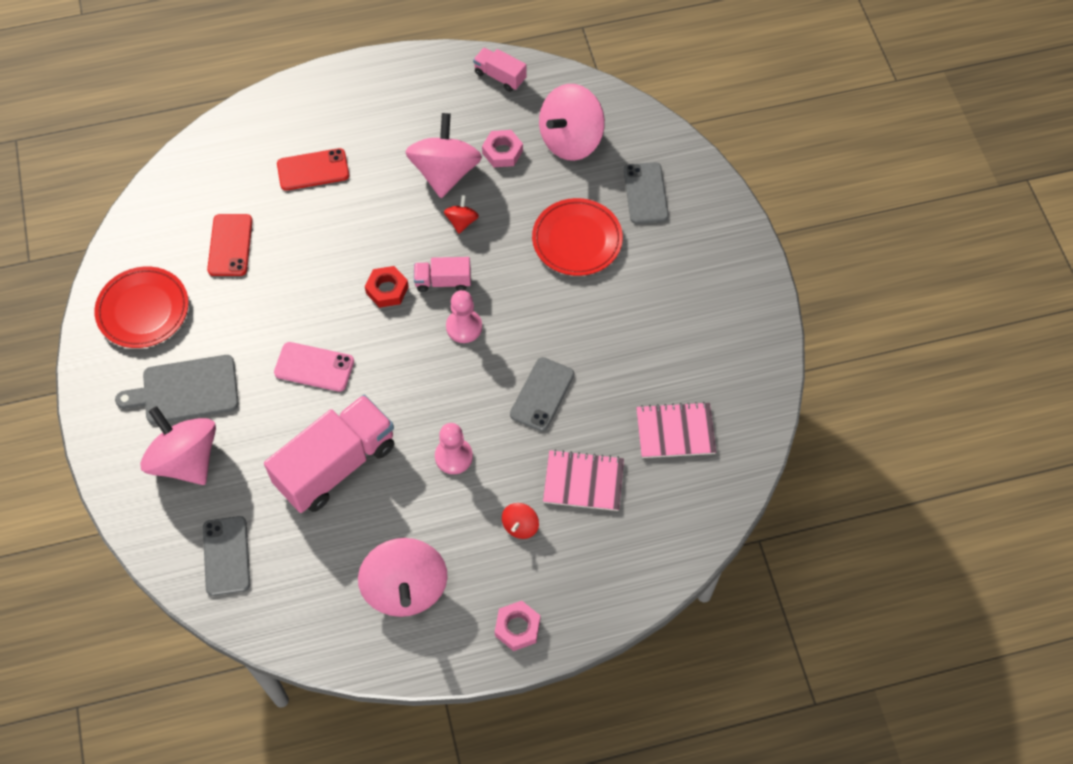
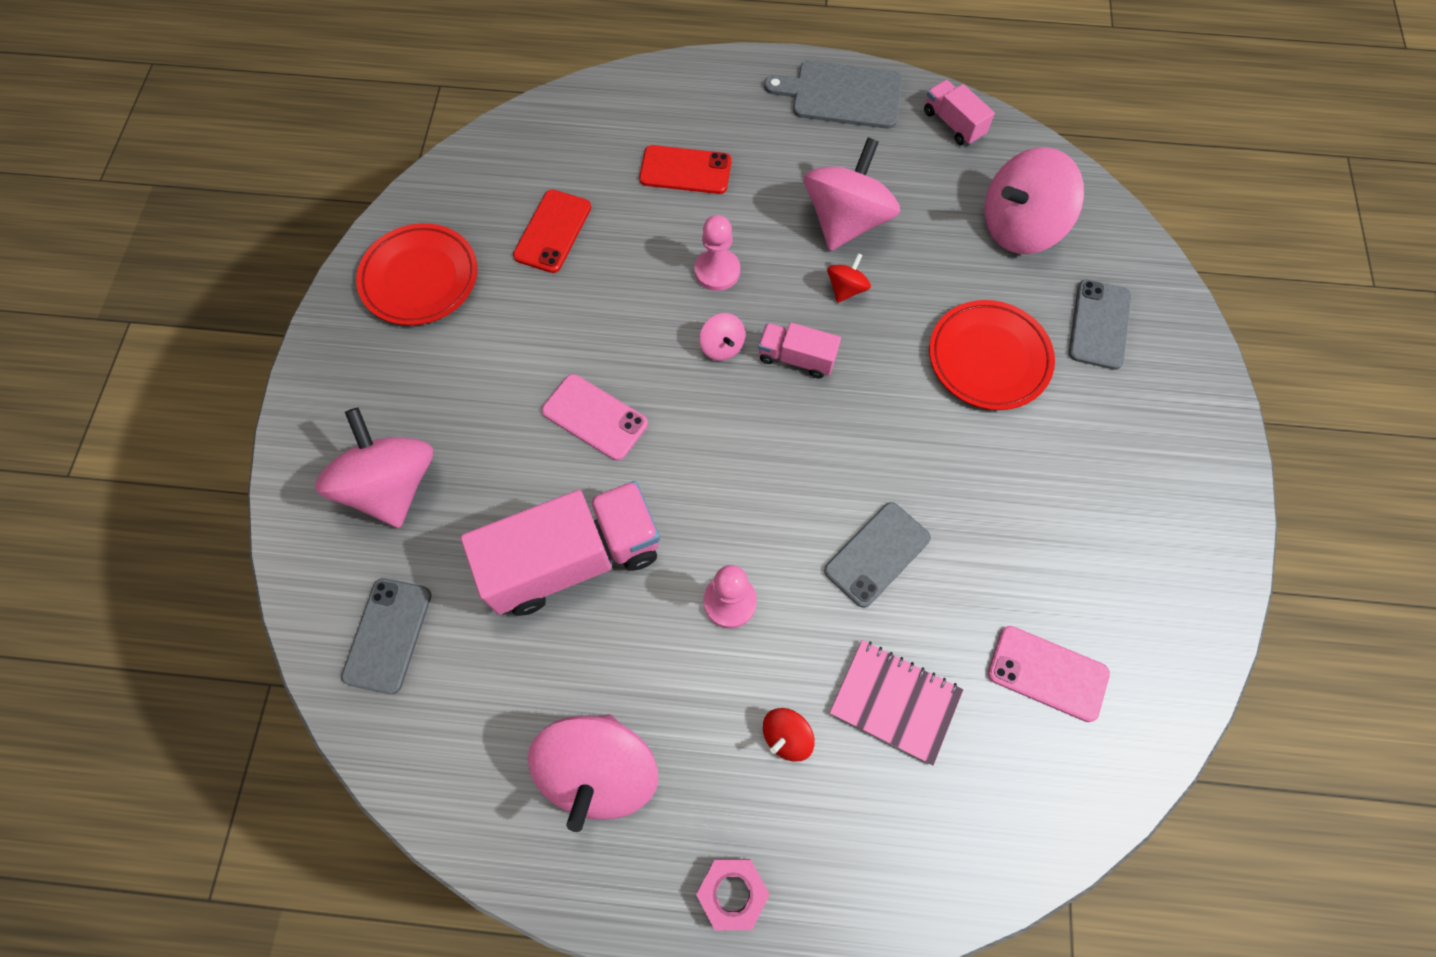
camera: 20 degrees right, 5 degrees up
grey cutting board [115,355,239,424] -> grey cutting board moved to [764,61,902,129]
red nut [365,266,409,308] -> pink spinning top [700,313,745,361]
pink pawn [446,290,482,343] -> pink pawn moved to [695,215,740,291]
pink nut [482,130,523,167] -> none
pink notebook [636,402,716,458] -> pink phone [988,626,1110,722]

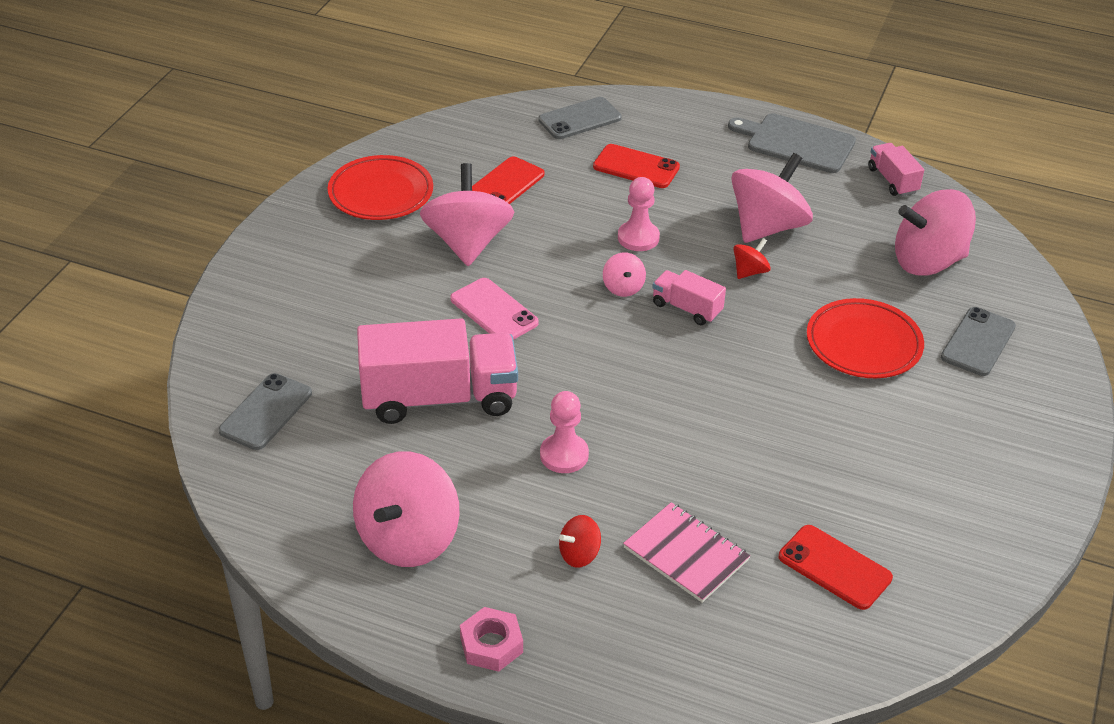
camera: 15 degrees right, 25 degrees down
pink spinning top [315,408,433,528] -> pink spinning top moved to [420,163,514,266]
grey phone [824,502,931,608] -> grey phone moved to [538,97,622,139]
pink phone [988,626,1110,722] -> red phone [779,525,893,610]

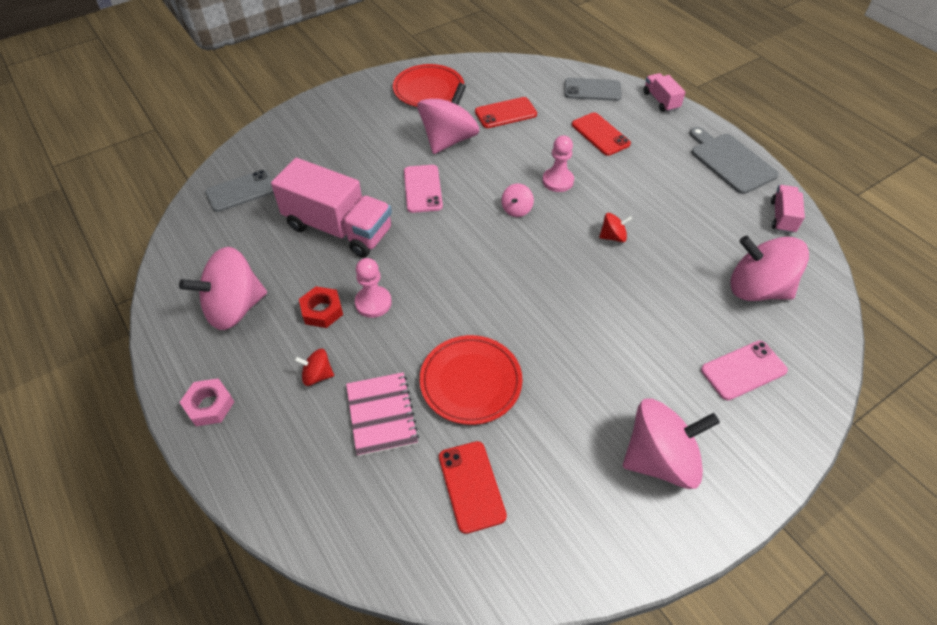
camera: 35 degrees right, 10 degrees up
pink truck [652,270,726,325] -> pink truck moved to [643,73,686,112]
pink spinning top [731,153,813,243] -> pink spinning top moved to [623,399,720,489]
red plate [807,298,924,378] -> red plate moved to [420,335,522,425]
grey phone [941,307,1016,376] -> pink phone [701,341,788,401]
none -> red nut [299,286,343,328]

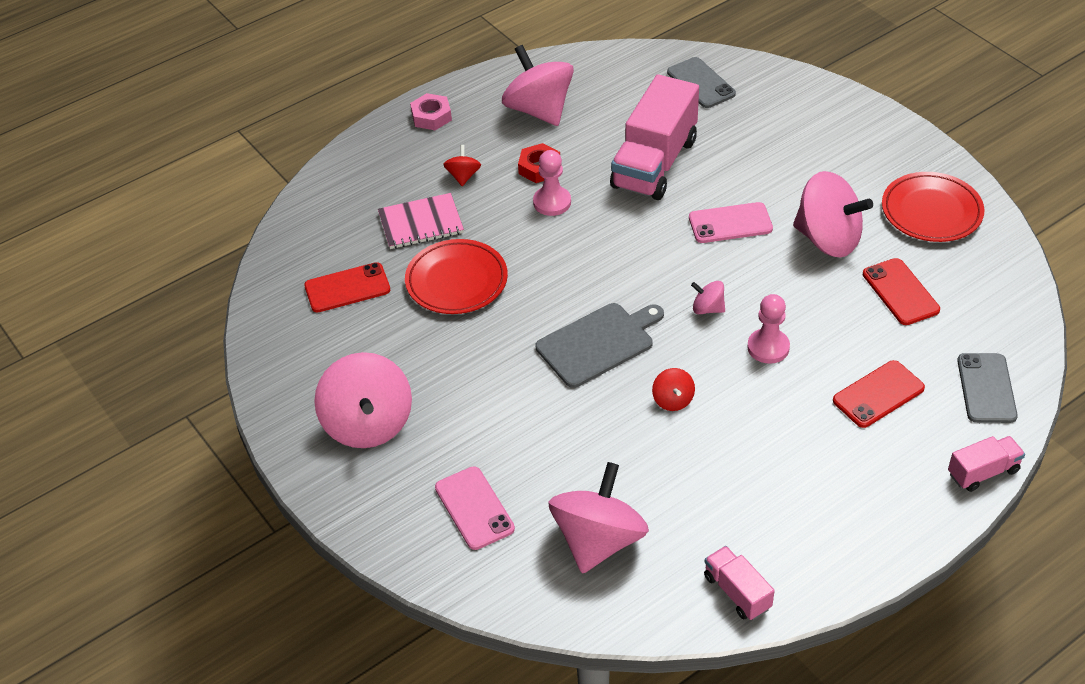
camera: 90 degrees right, 5 degrees down
grey cutting board [689,127,779,194] -> grey cutting board moved to [536,303,664,388]
pink truck [771,185,805,234] -> pink truck turned 135 degrees counterclockwise [704,546,775,620]

